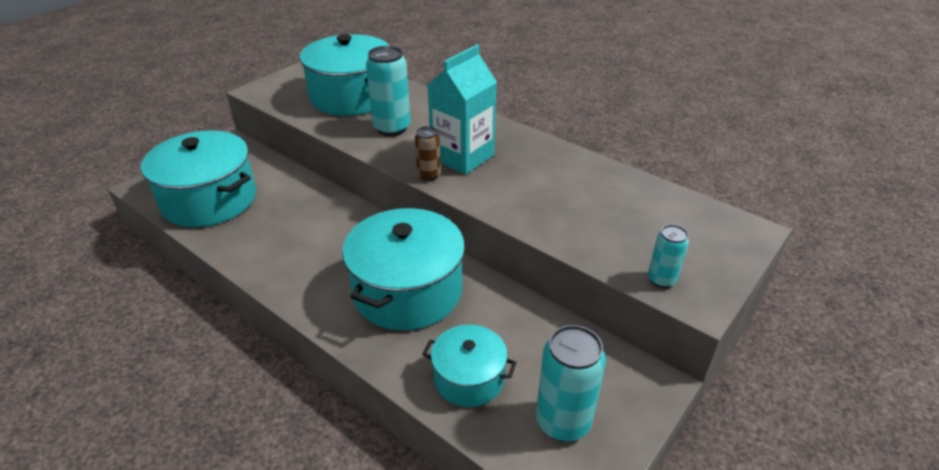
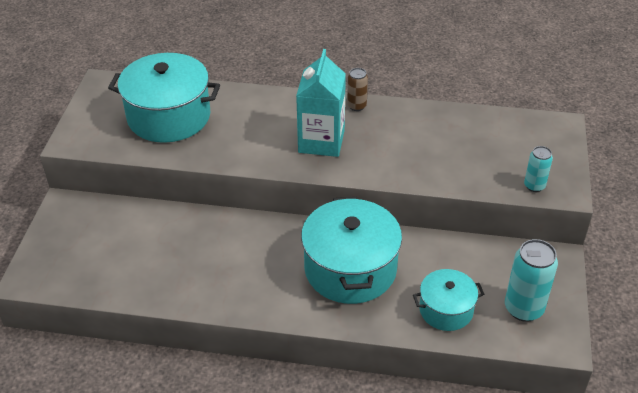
camera: 30 degrees left, 5 degrees up
turquoise pot [141,130,256,227] -> none
turquoise can [366,46,410,136] -> none
brown can [415,126,441,181] -> brown can moved to [347,68,368,111]

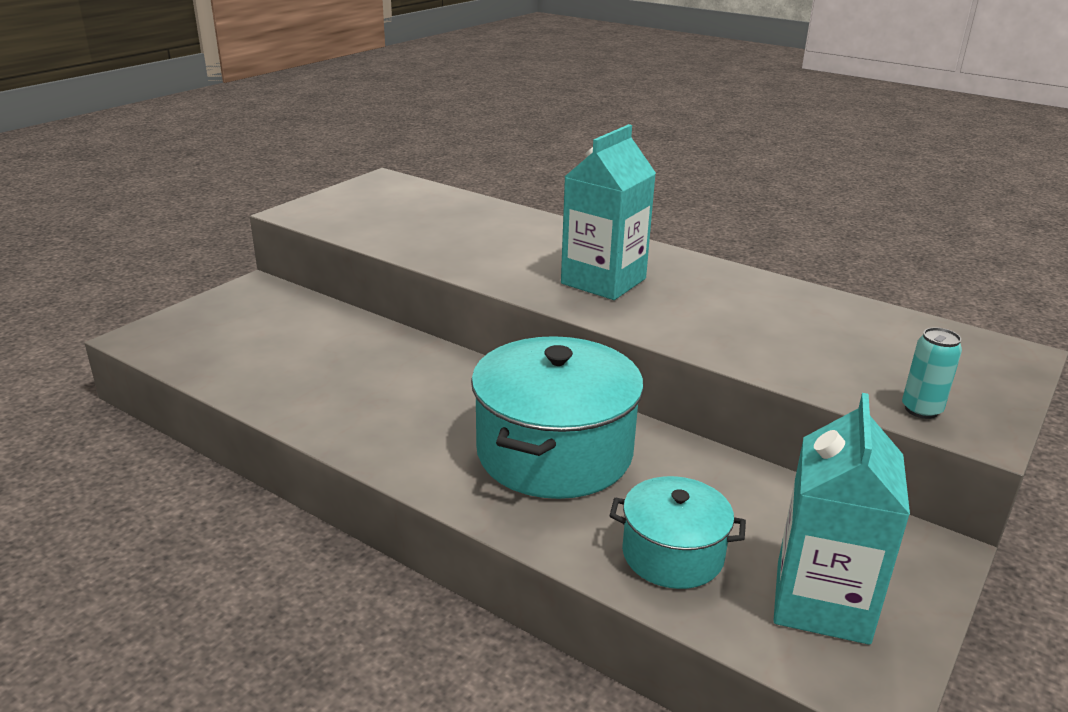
camera: 25 degrees right, 15 degrees down
turquoise pot [108,53,220,143] -> none
brown can [347,68,368,111] -> none
turquoise can [505,239,558,322] -> turquoise carton [773,393,910,645]

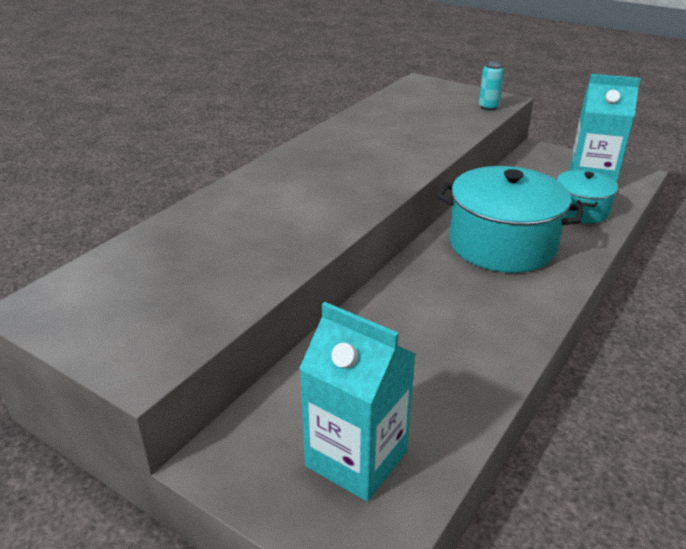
camera: 90 degrees left, 5 degrees up
turquoise carton [561,124,656,300] -> turquoise carton moved to [299,302,415,501]

